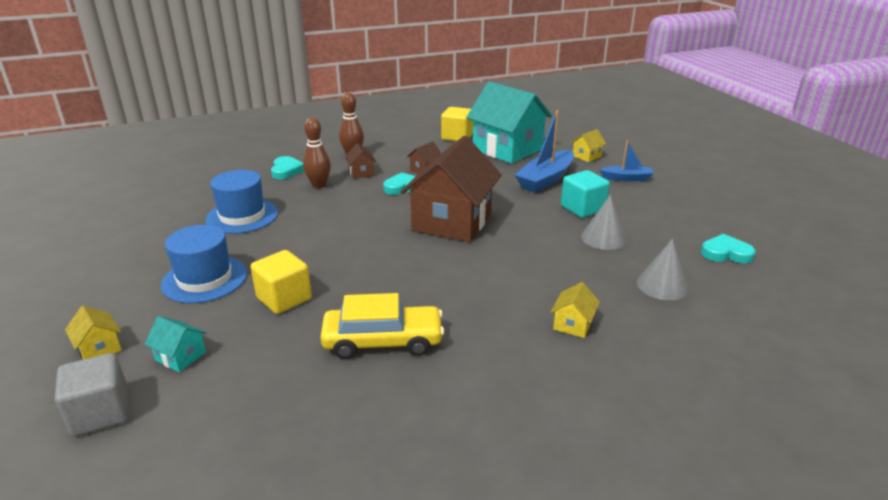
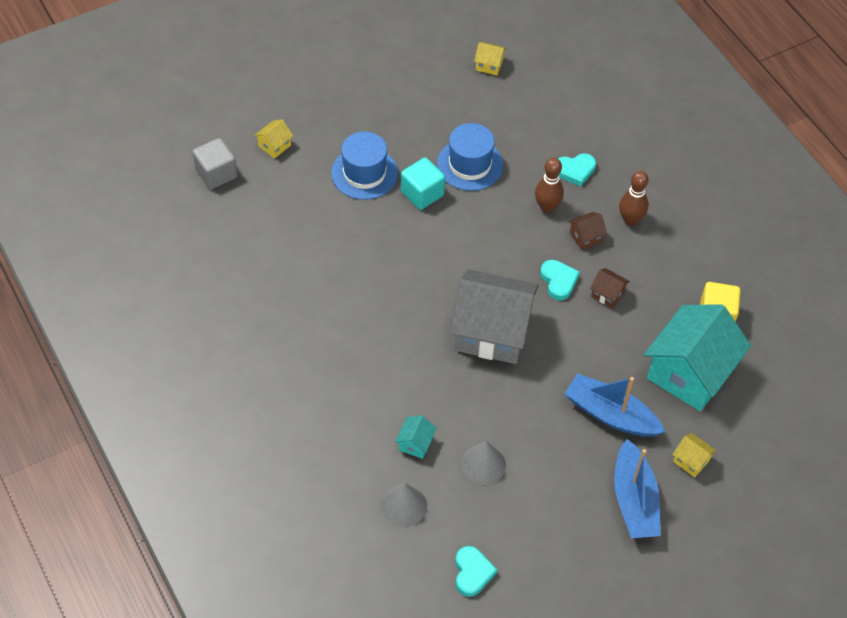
camera: 80 degrees right, 25 degrees up
turquoise house [144,316,206,372] -> turquoise house moved to [395,415,437,459]
yellow cube [251,250,312,314] -> none
yellow car [320,293,444,359] -> none
brown house [401,136,502,242] -> grey house [450,269,539,364]
yellow house [551,282,600,338] -> yellow house moved to [474,42,506,75]
turquoise cube [561,170,610,218] -> turquoise cube moved to [401,157,445,210]
blue boat [599,141,654,181] -> blue boat [614,439,661,538], size x1.71

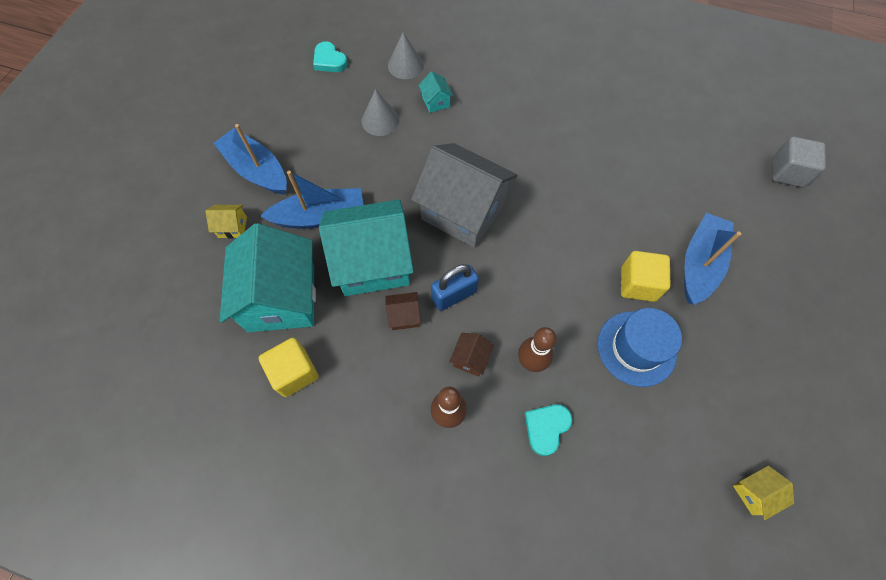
camera: 140 degrees right, 10 degrees up
yellow house [254,119,293,159] -> none
blue hat [331,132,398,200] -> blue boat [684,213,741,305]
turquoise cube [401,157,445,210] -> yellow cube [621,251,670,302]
grey house [450,269,539,364] -> grey house turned 60 degrees clockwise [411,143,517,248]
turquoise heart [540,260,580,300] -> blue padlock [431,264,479,311]
none -> turquoise house [319,200,414,296]

